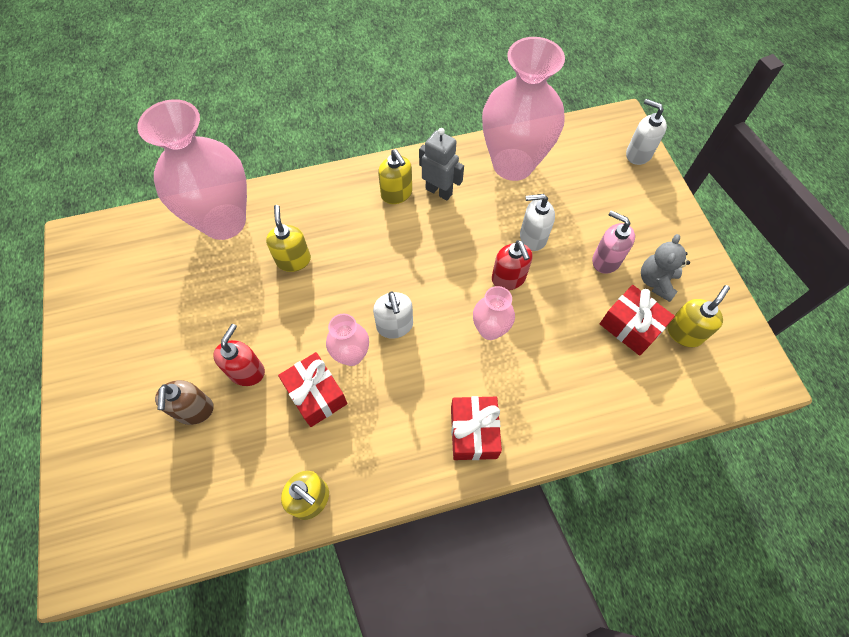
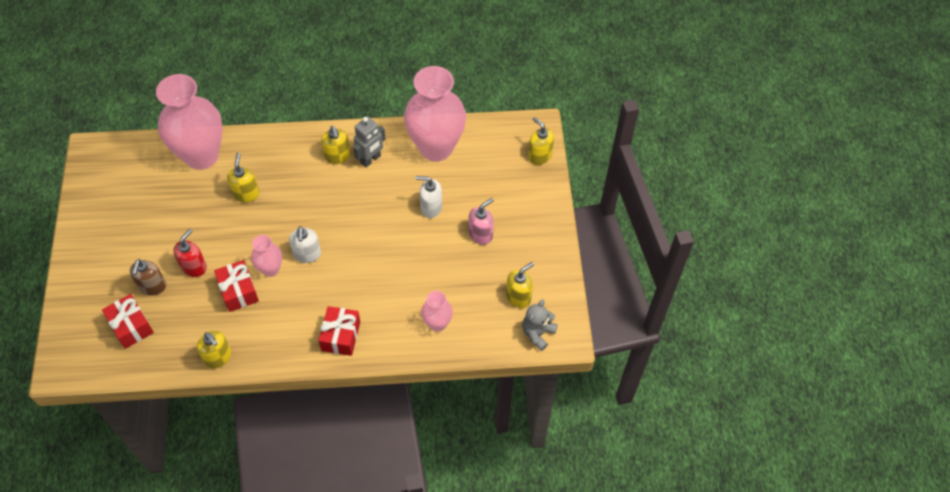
camera: 10 degrees right, 5 degrees down
grey robot [419,128,464,200] -> grey robot turned 90 degrees clockwise [353,116,386,168]
pink vase [473,286,515,340] -> pink vase moved to [421,291,453,332]
red soap dispenser [492,240,533,290] -> none
pink soap dispenser [592,211,635,274] -> pink soap dispenser turned 90 degrees clockwise [469,198,494,245]
red gift [600,285,675,356] -> red gift moved to [102,294,154,349]
white soap dispenser [626,99,667,165] -> yellow soap dispenser [528,117,554,165]
grey teddy bear [641,234,690,302] -> grey teddy bear moved to [522,299,558,351]

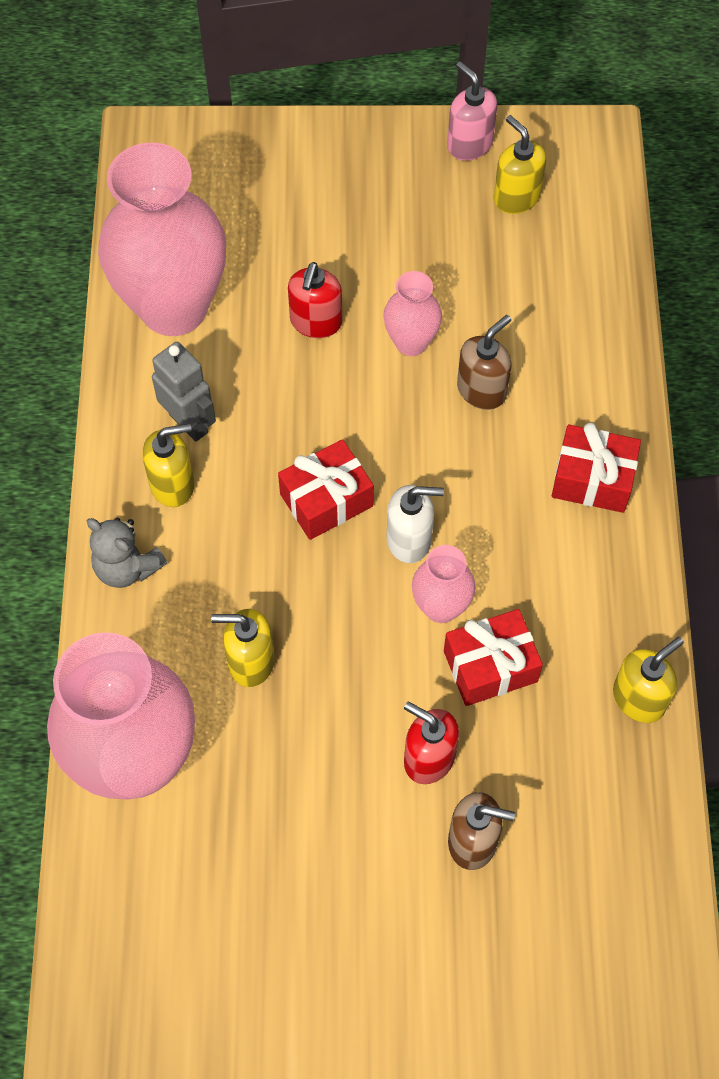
camera: 85 degrees left, 5 degrees up
red gift [102,294,154,349] -> red gift moved to [278,439,374,540]
white soap dispenser [415,176,442,218] -> red soap dispenser [288,262,342,338]
pink vase [421,291,453,332] -> pink vase moved to [383,271,442,356]
pink soap dispenser [469,198,494,245] -> pink soap dispenser moved to [447,61,497,161]
grey teddy bear [522,299,558,351] -> grey teddy bear moved to [87,518,167,588]
yellow soap dispenser [528,117,554,165] -> none
none -> brown soap dispenser [457,315,512,410]

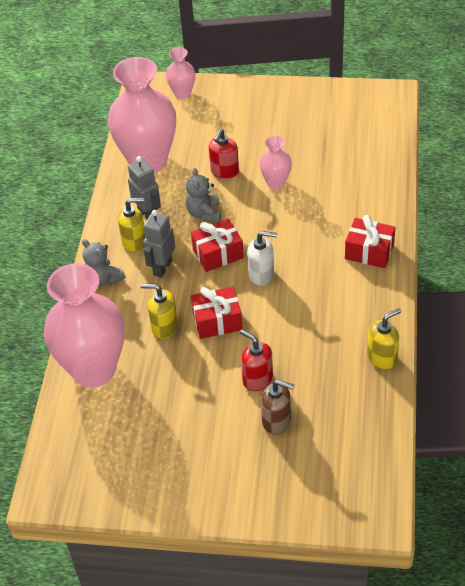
camera: 10 degrees right, 15 degrees down
pink vase [412,545,475,623] -> pink vase moved to [166,47,195,99]
red gift [444,609,543,706] -> red gift moved to [191,287,243,339]
pink soap dispenser [447,61,497,161] -> none
brown soap dispenser [457,315,512,410] -> none
yellow soap dispenser [494,115,546,214] -> none
none -> grey robot [143,210,175,278]
none -> grey teddy bear [186,168,221,222]

